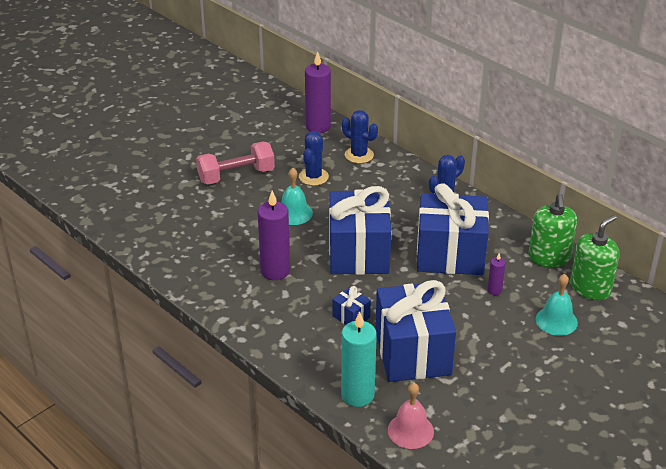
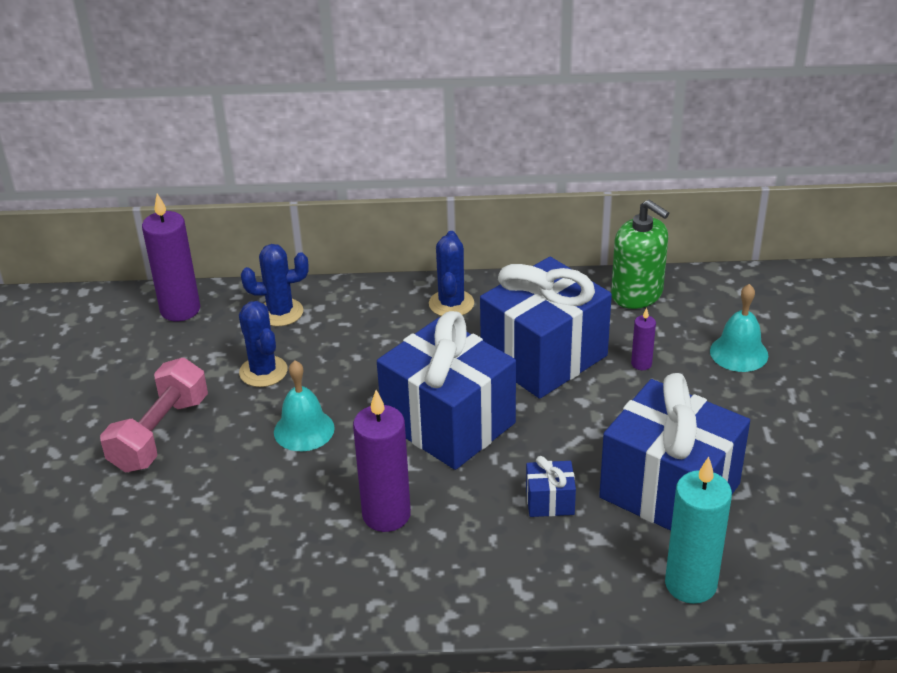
camera: 45 degrees left, 0 degrees up
pink bell [388,383,434,449] -> none
green soap dispenser [570,215,620,300] -> none

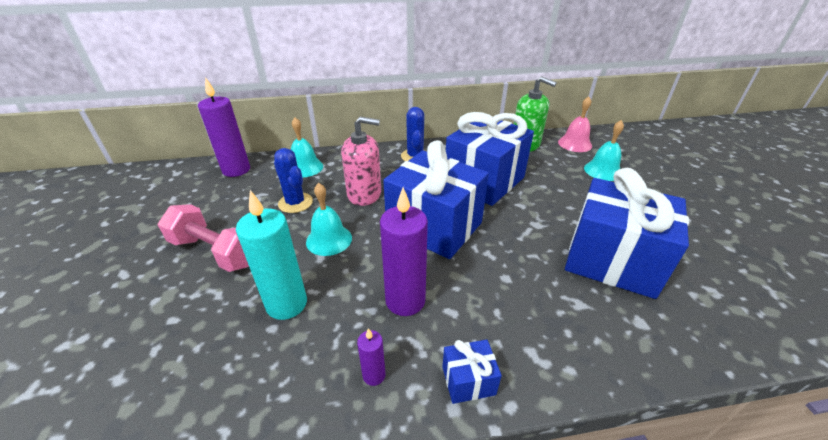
camera: 10 degrees left, 0 degrees up
pink dumbbell [100,358,208,473] -> pink dumbbell turned 75 degrees counterclockwise [157,204,249,272]
blue cactus [241,244,309,326] -> turquoise bell [291,117,323,178]
blue gift [526,456,576,517] -> blue gift moved to [442,340,502,404]
purple candle [631,308,656,370] -> purple candle moved to [357,328,385,386]
turquoise candle [665,457,732,604] -> turquoise candle moved to [236,190,307,320]
none -> pink soap dispenser [341,116,381,206]
none -> pink bell [558,96,592,152]

